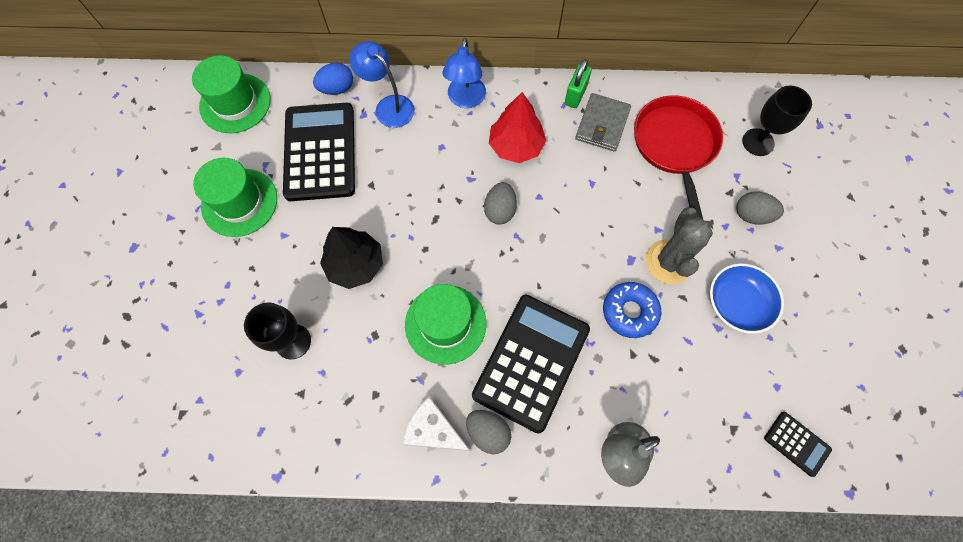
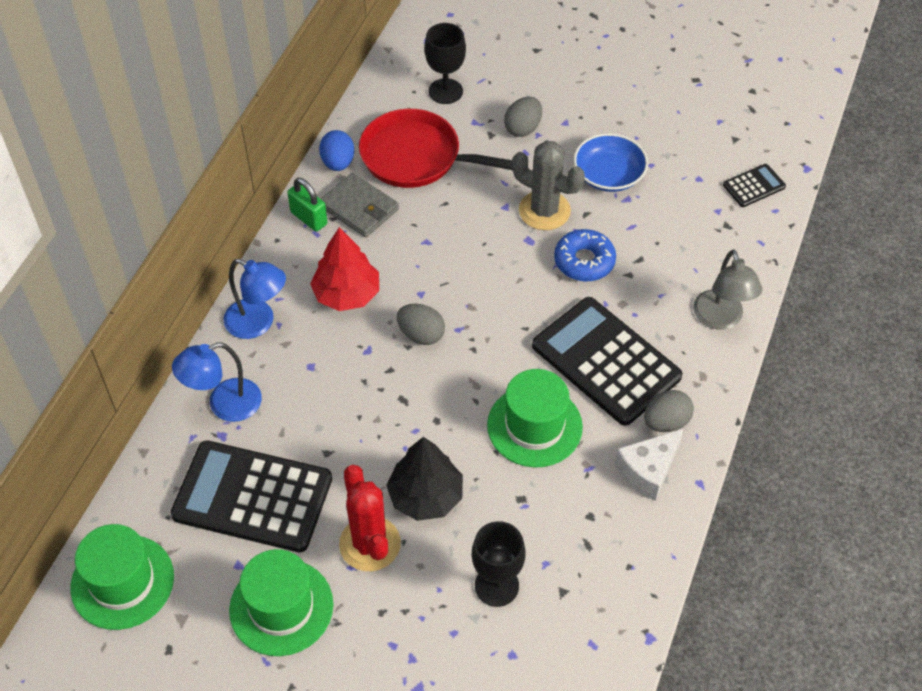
camera: 70 degrees left, 15 degrees down
blue egg [313,63,353,95] -> blue egg moved to [319,130,354,171]
none -> red cactus [339,465,401,571]

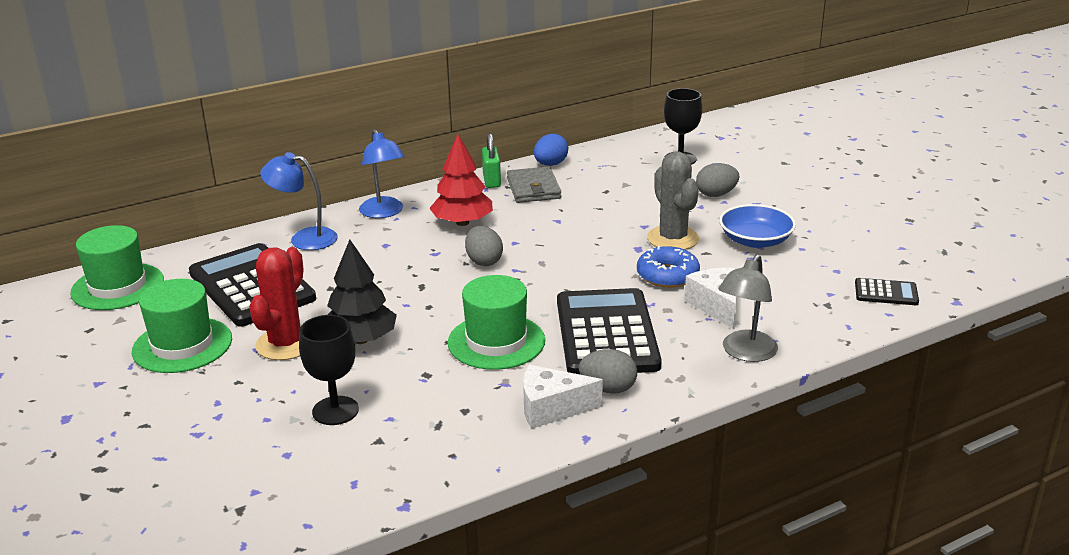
camera: 40 degrees right, 25 degrees down
red pan [359,109,513,188] -> none
none -> white cheese [684,268,737,329]

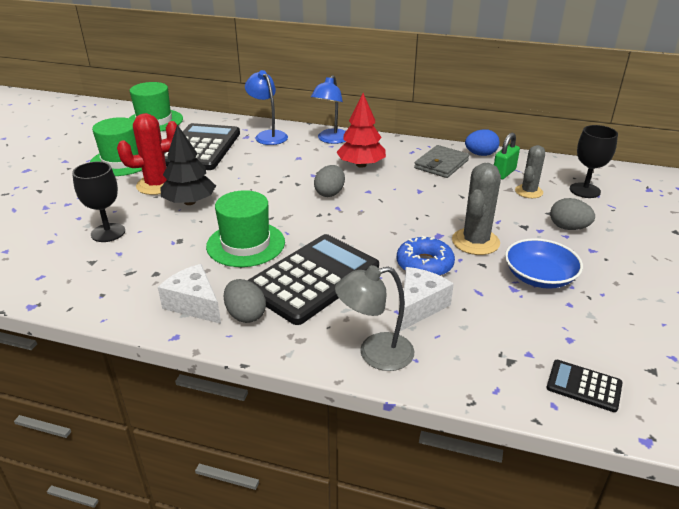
camera: 45 degrees right, 5 degrees up
green padlock [482,133,501,188] -> green padlock moved to [494,133,520,179]
black calculator [855,278,919,305] -> black calculator turned 150 degrees clockwise [546,360,623,412]
none -> grey cactus [515,145,545,198]

